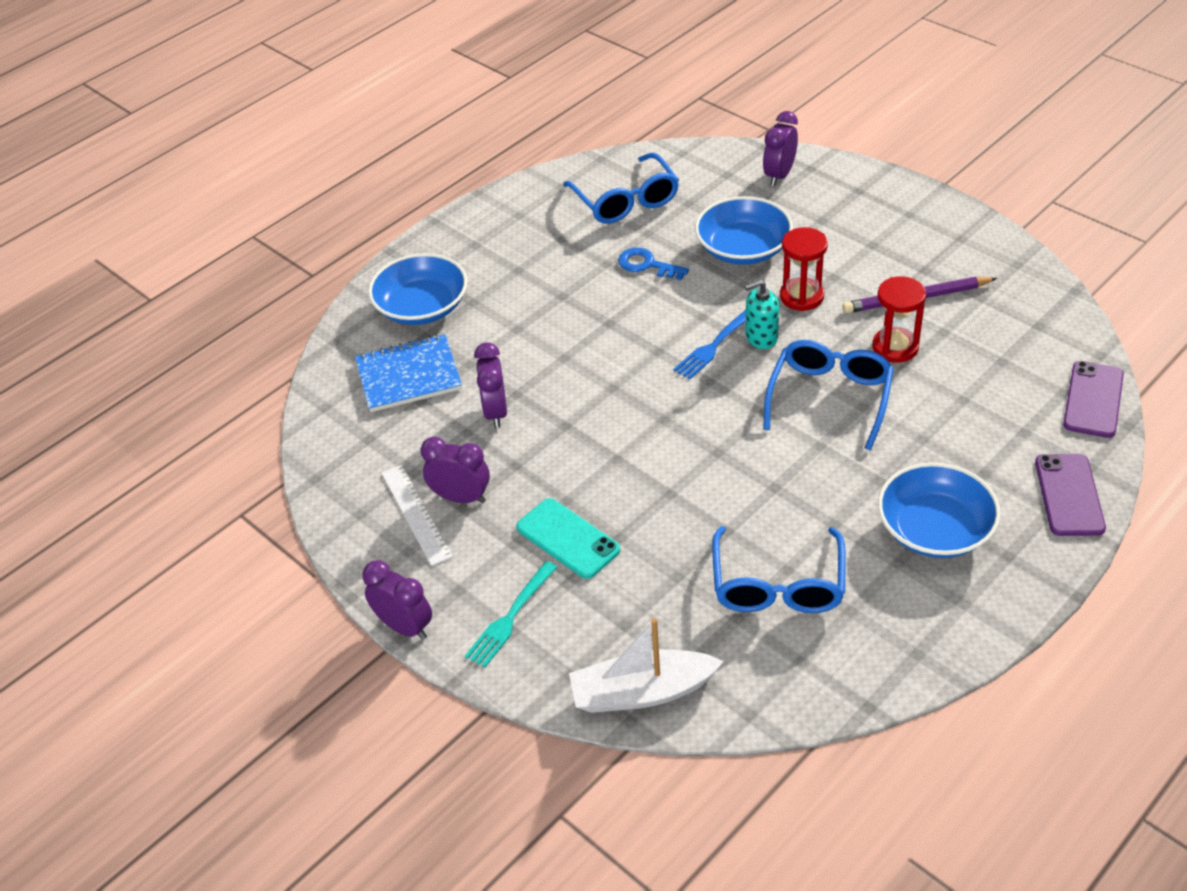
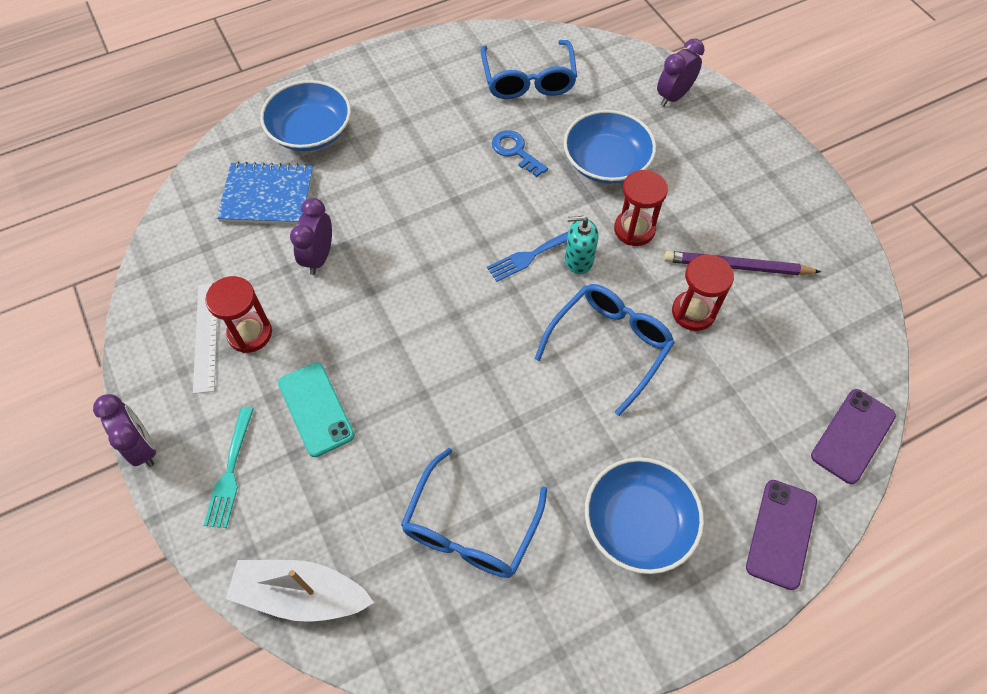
camera: 15 degrees right, 15 degrees up
purple clock [421,437,490,503] -> red hourglass [205,276,272,353]
turquoise fork [465,561,557,667] -> turquoise fork turned 45 degrees counterclockwise [204,407,254,528]

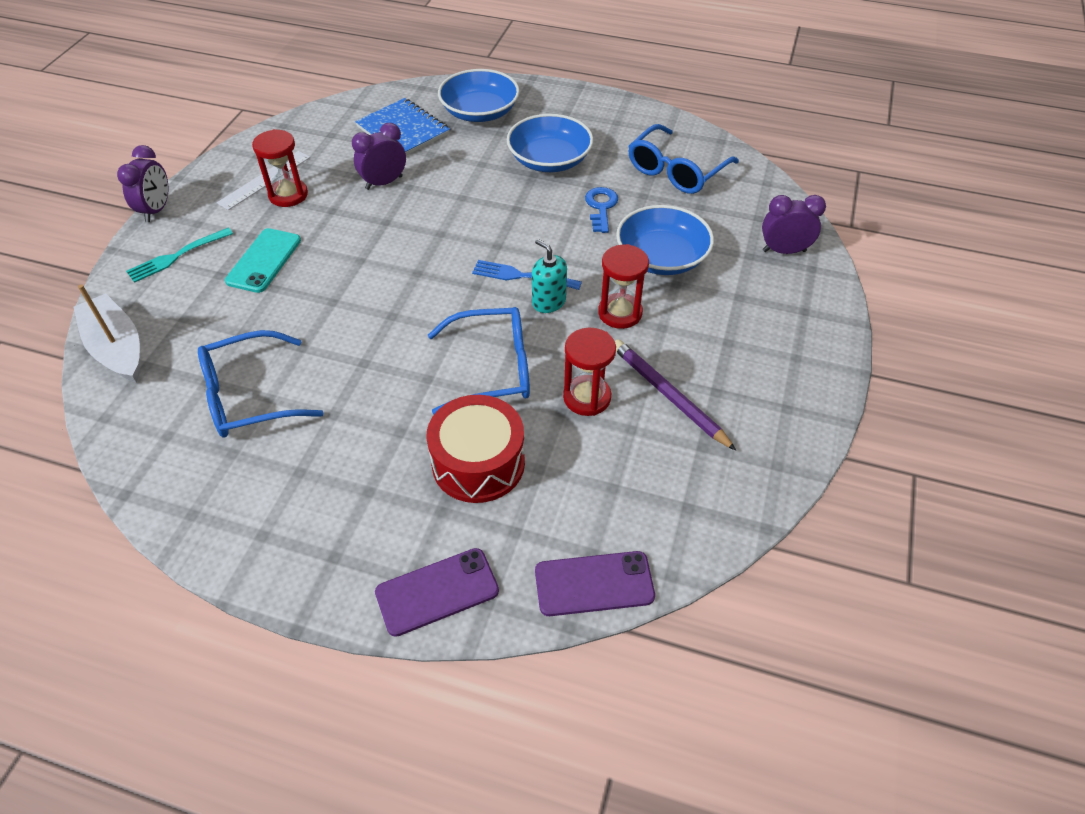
camera: 45 degrees right, 10 degrees down
blue bowl [585,457,704,574] -> blue bowl moved to [507,114,593,172]
none -> red drum [427,395,525,503]

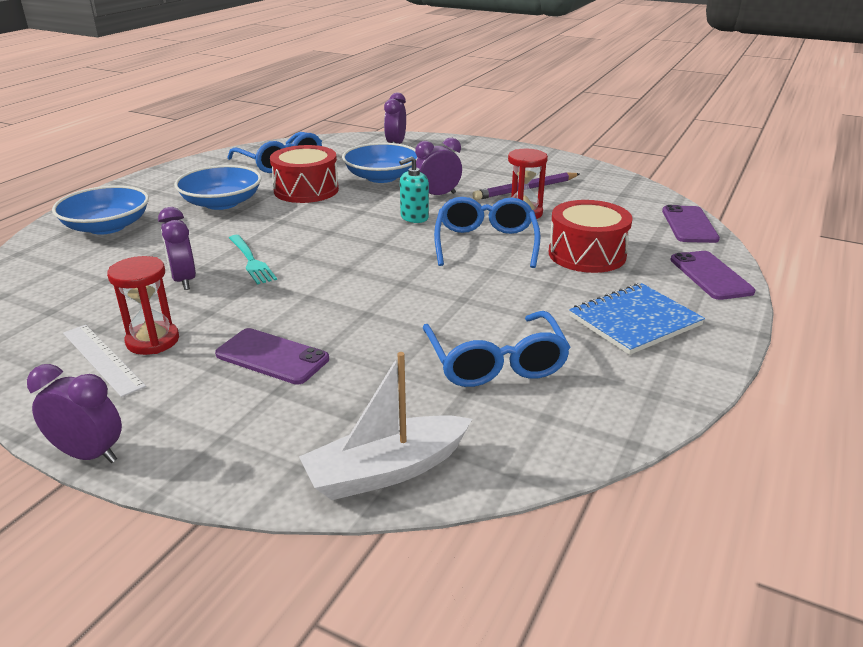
camera: 80 degrees left, 20 degrees down
turquoise fork [126,228,233,283] -> turquoise fork moved to [229,235,277,285]
turquoise phone [225,228,301,293] -> purple phone [215,328,329,385]
blue notebook [355,98,450,155] -> blue notebook moved to [569,283,705,355]
blue fork [472,260,582,290] -> none
blue key [585,187,618,233] -> red drum [270,145,339,203]
red hourglass [598,244,649,329] -> purple clock [415,138,462,195]

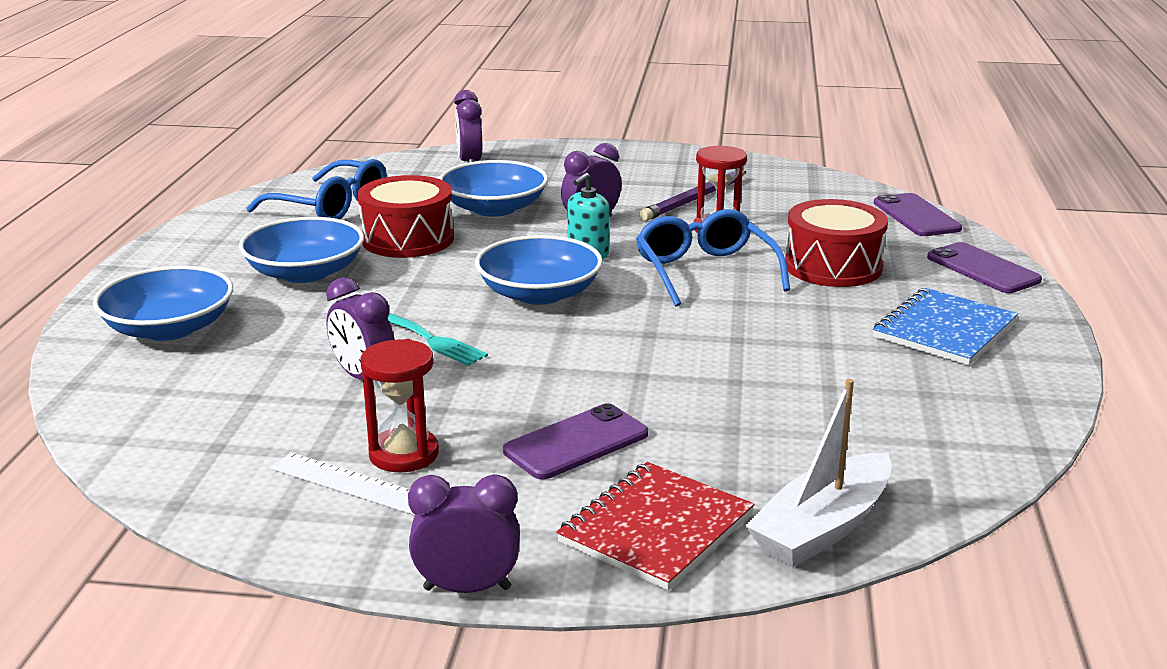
camera: 20 degrees left, 5 degrees down
purple phone [215,328,329,385] -> purple phone turned 45 degrees counterclockwise [503,403,648,480]
blue glasses [423,311,571,387] -> none
none -> blue bowl [475,235,603,305]
none -> red notebook [556,462,755,590]

